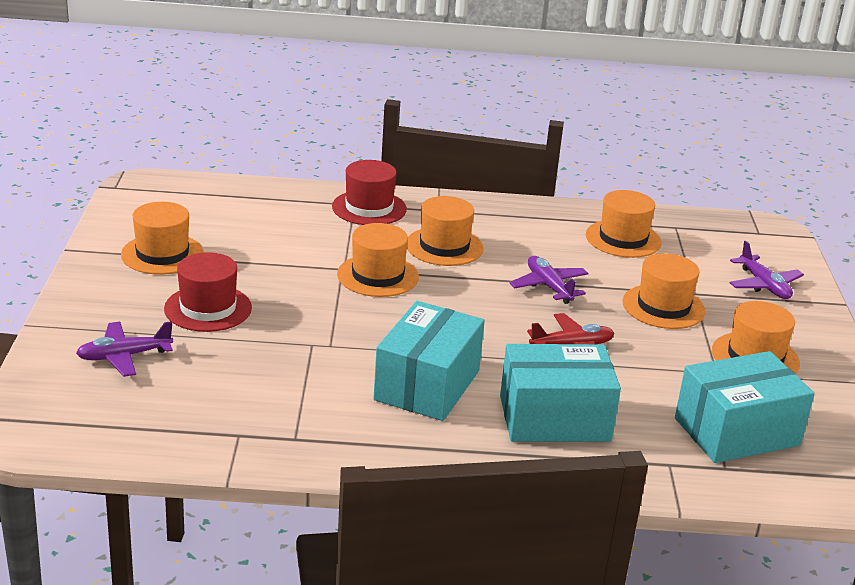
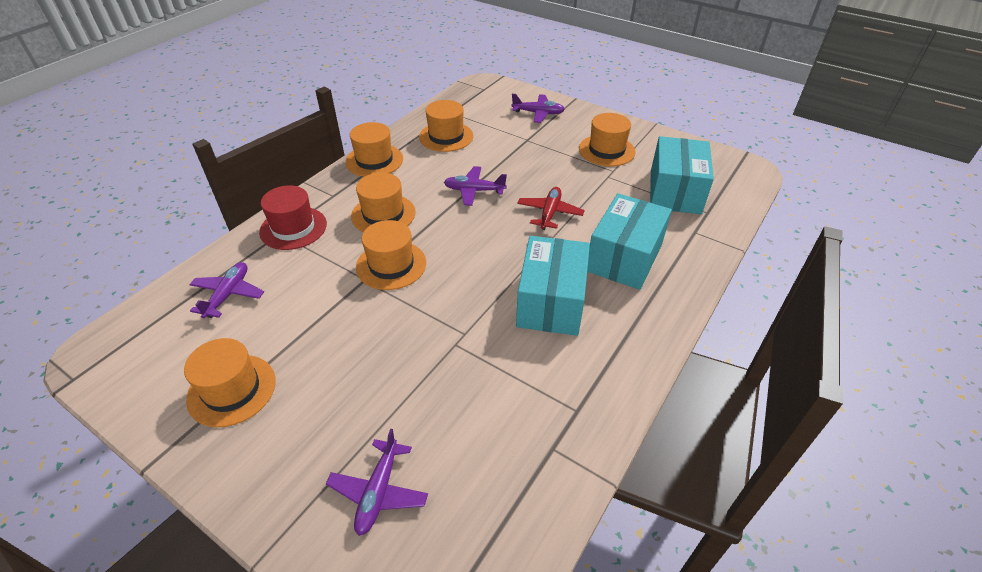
camera: 55 degrees left, 15 degrees up
red hat [164,252,252,332] -> none
turquoise box [374,301,485,421] -> turquoise box turned 45 degrees clockwise [516,236,590,336]
orange hat [622,253,706,329] -> orange hat moved to [345,122,403,177]
none -> purple plane [189,262,264,319]

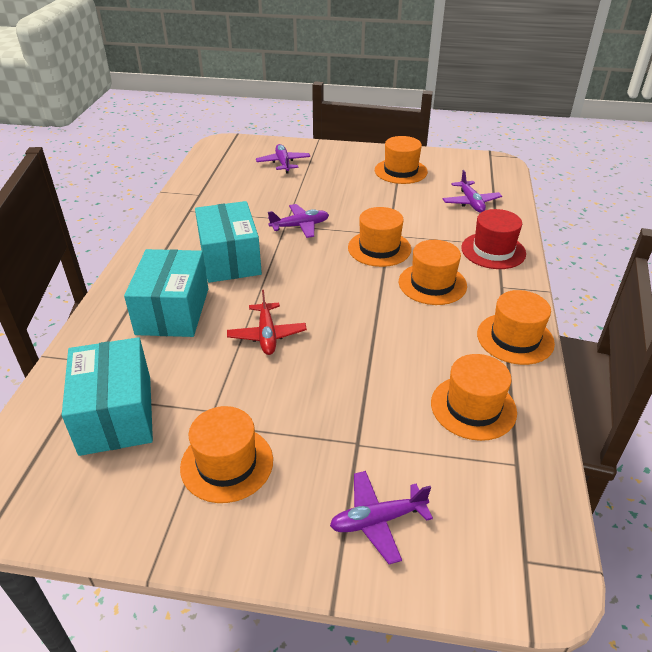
camera: 155 degrees right, 5 degrees down
purple plane [444,166,507,206] -> purple plane moved to [268,204,329,238]

